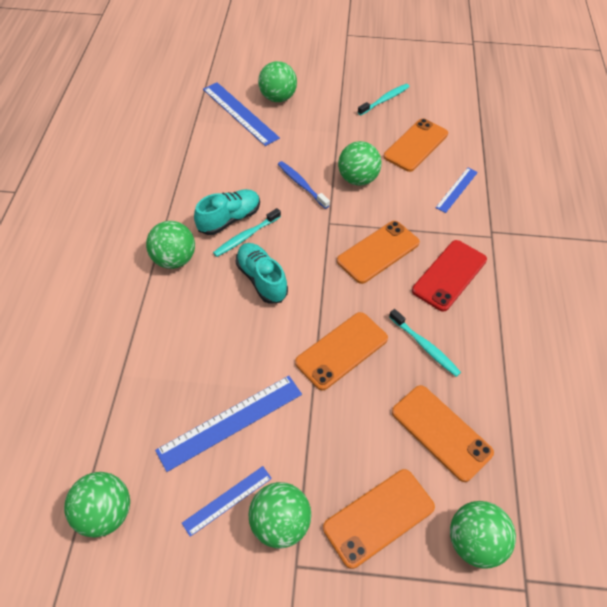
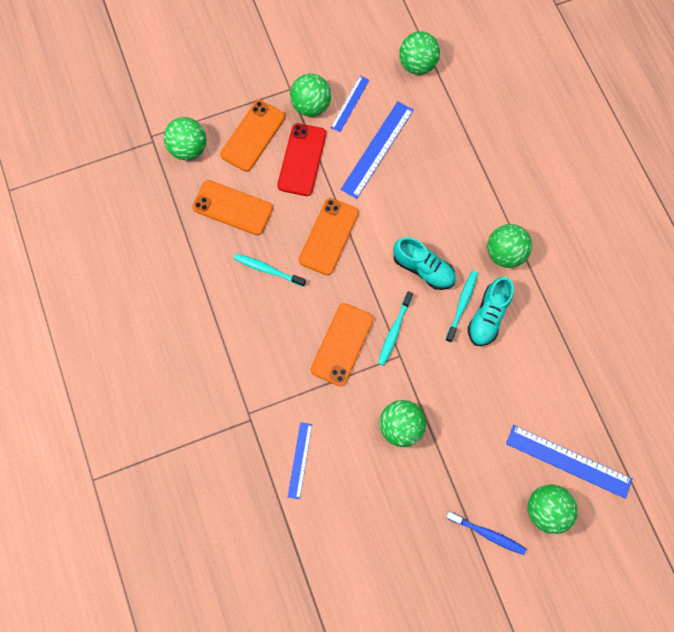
camera: 155 degrees right, 20 degrees up
blue toothbrush [278,161,330,209] -> blue toothbrush moved to [446,511,526,555]
turquoise toothbrush [358,84,409,115] -> turquoise toothbrush moved to [378,291,413,366]
orange phone [384,119,448,172] -> none
red phone [412,240,487,312] -> red phone moved to [277,123,326,196]

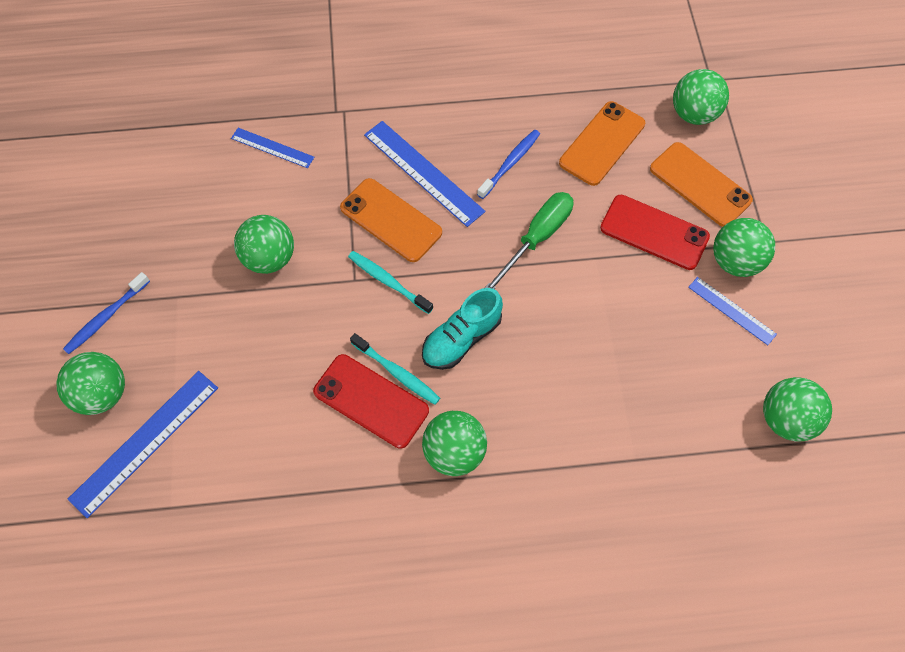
camera: 105 degrees right, 10 degrees down
turquoise toothbrush [233,254,306,287] -> blue toothbrush [477,130,540,199]
orange phone [299,198,359,275] -> green screwdriver [485,192,573,289]
blue ruler [340,101,414,199] -> blue ruler moved to [364,121,485,227]
turquoise shoe [468,277,514,346] -> red phone [313,354,429,449]

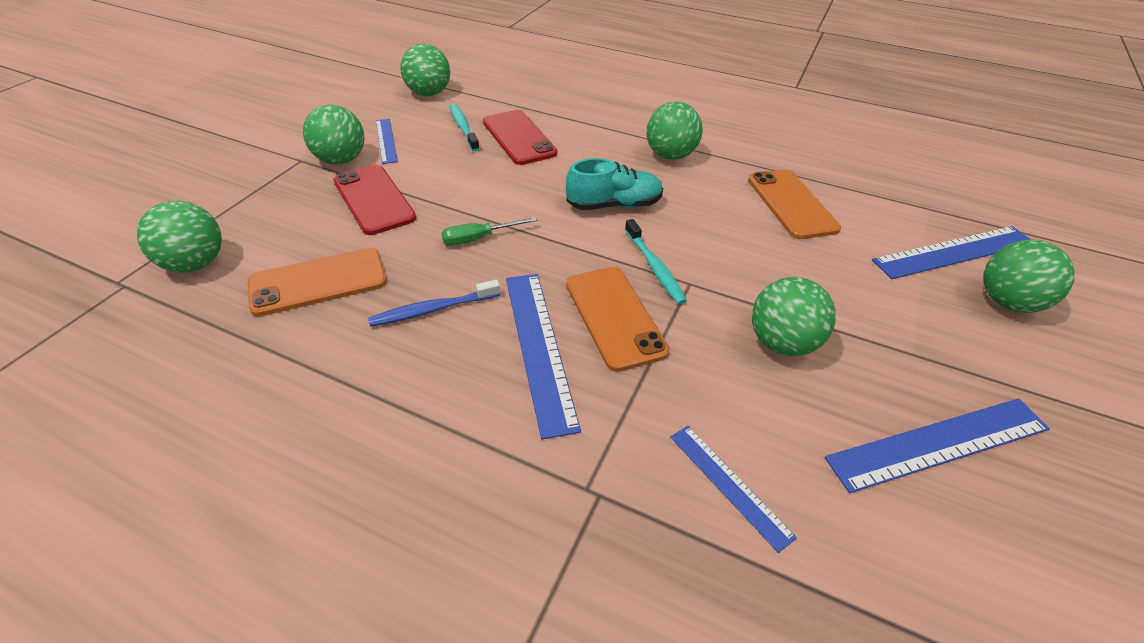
camera: 150 degrees left, 20 degrees down
blue toothbrush [63,272,150,354] -> none
red phone [313,354,429,449] -> red phone moved to [483,110,557,165]
turquoise toothbrush [350,333,440,405] -> turquoise toothbrush moved to [449,104,480,152]
green screwdriver [485,192,573,289] -> green screwdriver [442,217,537,245], size x0.62
orange phone [650,142,753,227] -> orange phone moved to [748,169,841,239]
none -> blue ruler [825,398,1050,493]

